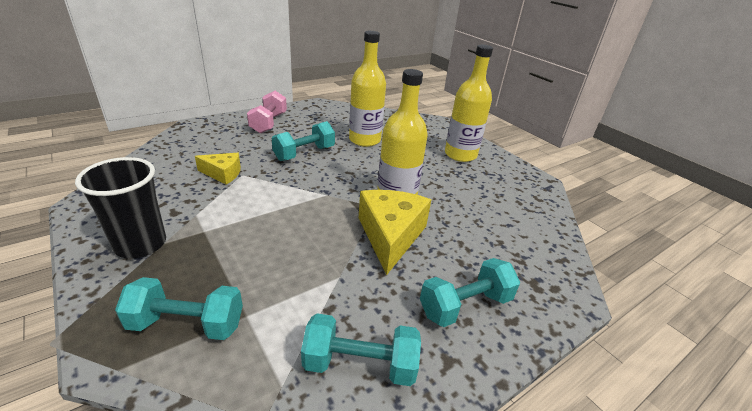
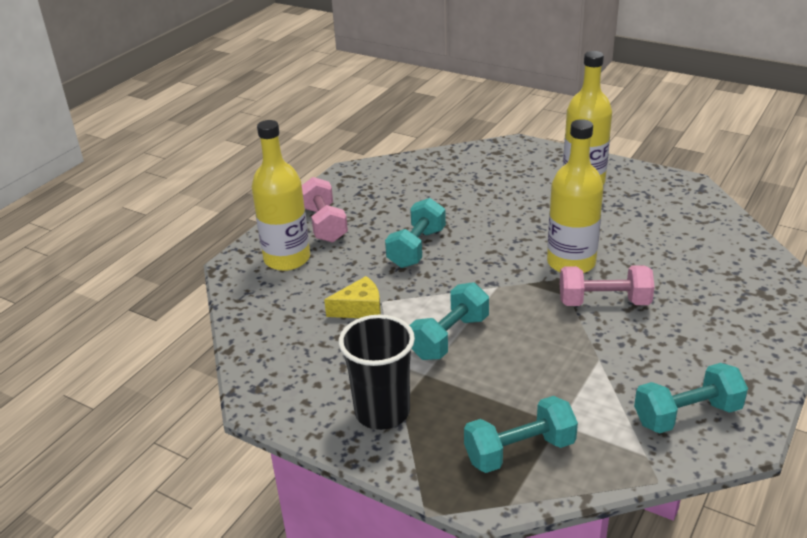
camera: 20 degrees left, 0 degrees up
yellow bottle [349,31,386,147] -> yellow bottle moved to [251,120,310,271]
yellow cheese [359,190,431,275] -> pink dumbbell [560,265,655,306]
turquoise dumbbell [420,258,520,327] -> turquoise dumbbell moved to [409,282,489,360]

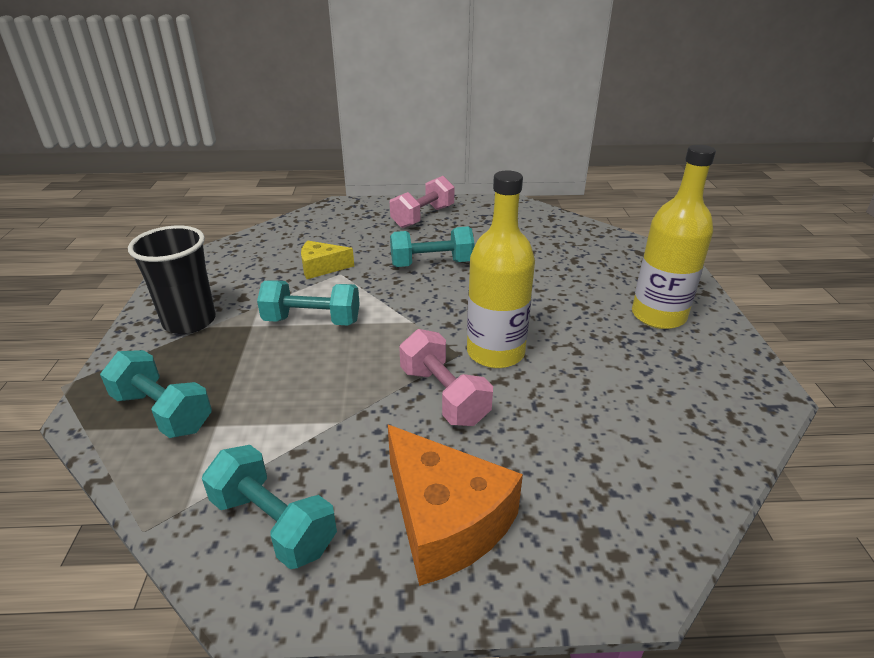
camera: 55 degrees right, 0 degrees up
yellow bottle [251,120,310,271] -> none
yellow cheese [324,276,381,318] -> yellow cheese turned 135 degrees clockwise [301,241,354,279]
none -> orange cheese [388,425,523,586]

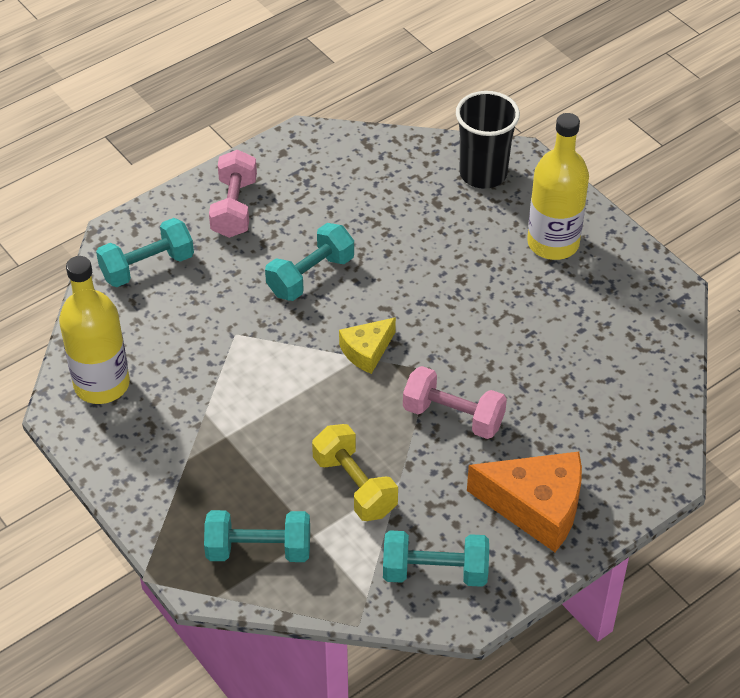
camera: 35 degrees left, 15 degrees up
black cup [128,225,216,334] -> black cup moved to [456,91,520,189]
turquoise dumbbell [257,280,360,326] -> turquoise dumbbell moved to [96,218,194,287]
yellow cheese [301,241,354,279] -> yellow cheese moved to [339,317,396,374]
yellow bottle [467,170,535,368] -> yellow bottle moved to [59,256,130,404]
none -> yellow dumbbell [312,424,398,521]

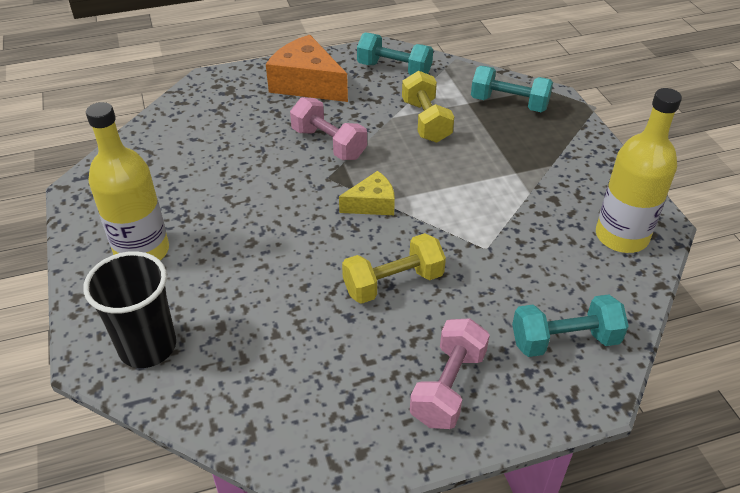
camera: 160 degrees left, 5 degrees down
turquoise dumbbell [265,223,354,301] -> yellow dumbbell [342,233,446,304]

